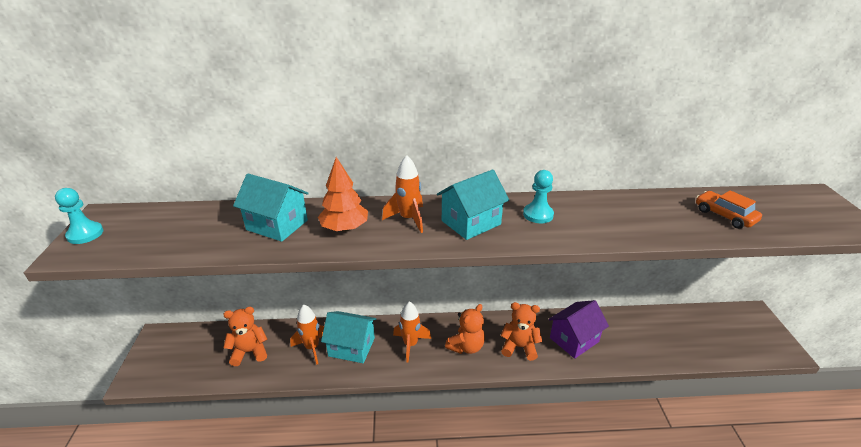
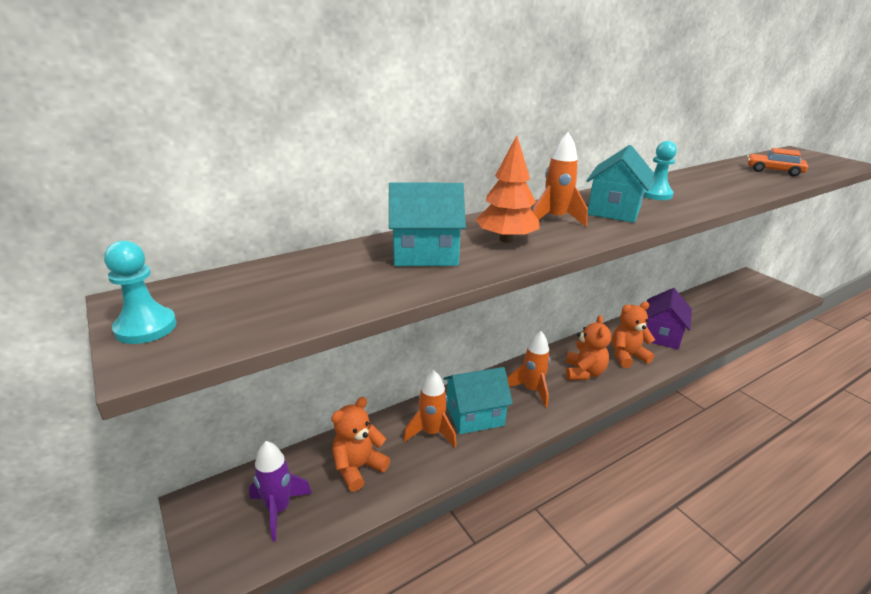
camera: 30 degrees left, 5 degrees down
none -> purple rocket [249,441,312,541]

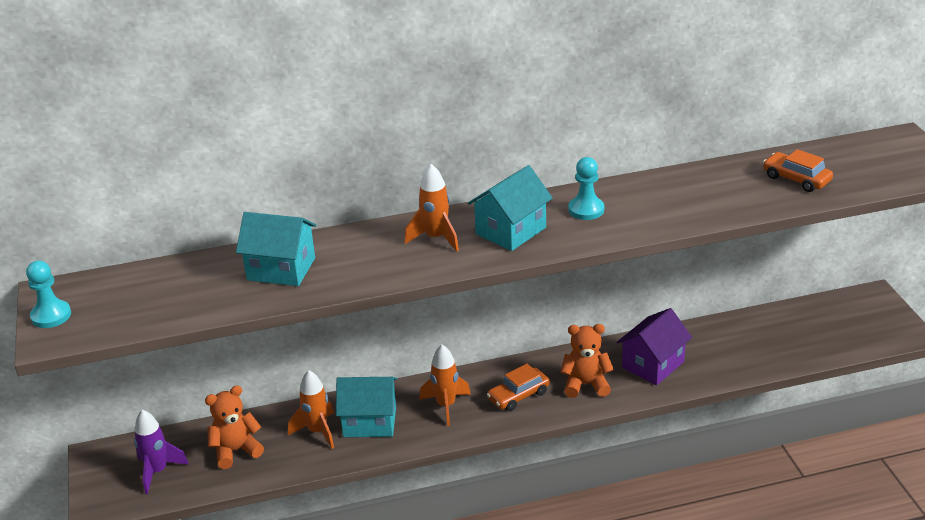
camera: 20 degrees right, 5 degrees up
orange tree [476,136,540,243] -> none
orange teddy bear [566,315,611,380] -> orange car [487,364,550,411]

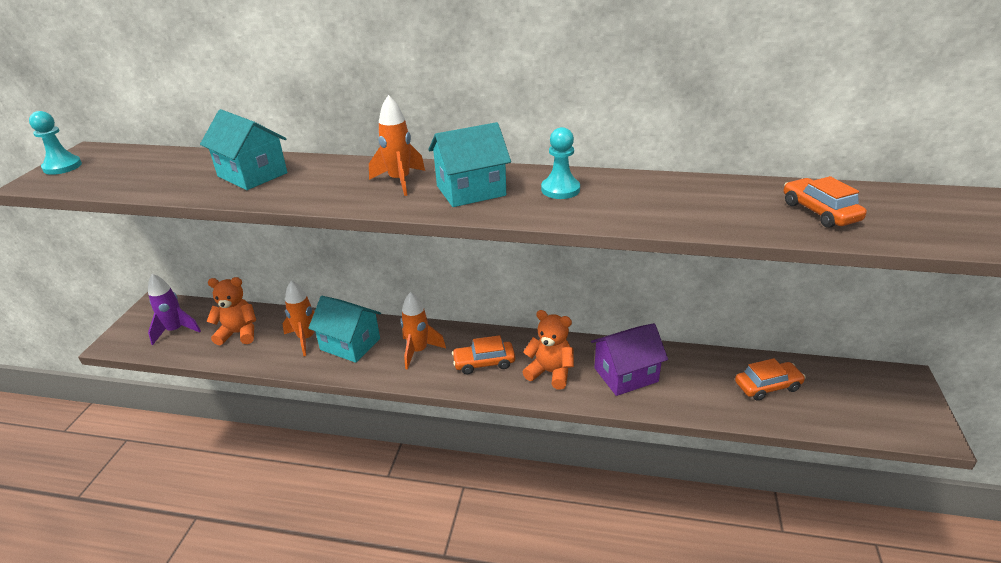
camera: 25 degrees right, 0 degrees up
none -> orange car [735,358,806,401]

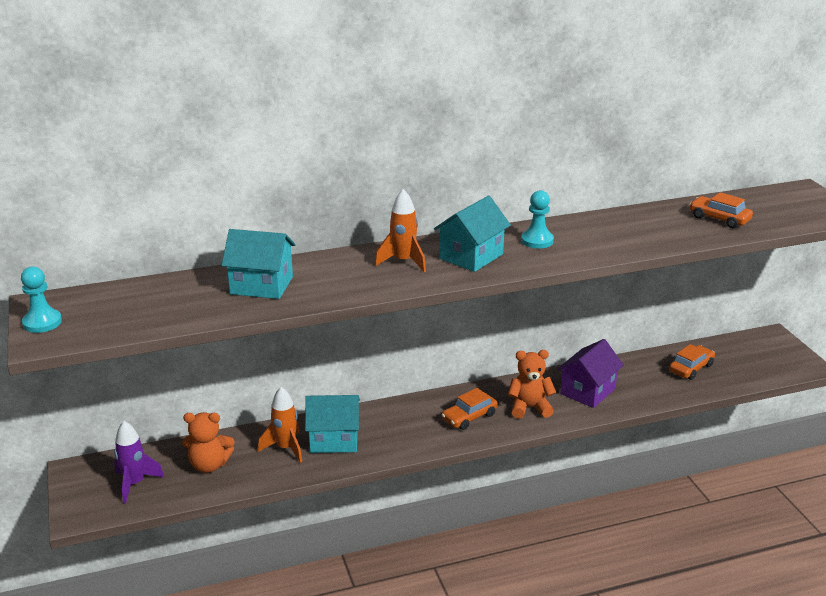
camera: 30 degrees left, 5 degrees down
orange teddy bear [206,277,256,346] -> orange teddy bear turned 150 degrees counterclockwise [182,412,234,473]
orange rocket [401,292,446,370] -> none

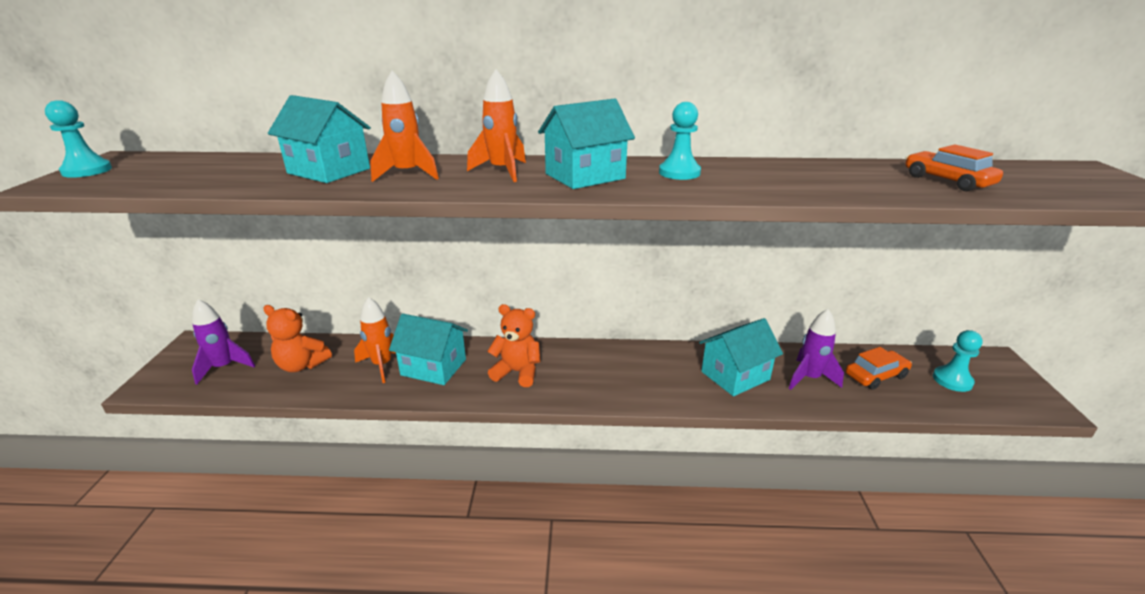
camera: 20 degrees right, 0 degrees up
orange car [441,388,498,430] -> none
orange teddy bear [508,350,556,419] -> orange teddy bear moved to [487,304,540,387]
purple house [557,339,624,408] -> turquoise house [699,318,783,396]
none -> orange rocket [370,71,439,182]
none -> purple rocket [789,309,844,390]
none -> turquoise pawn [933,330,983,392]

